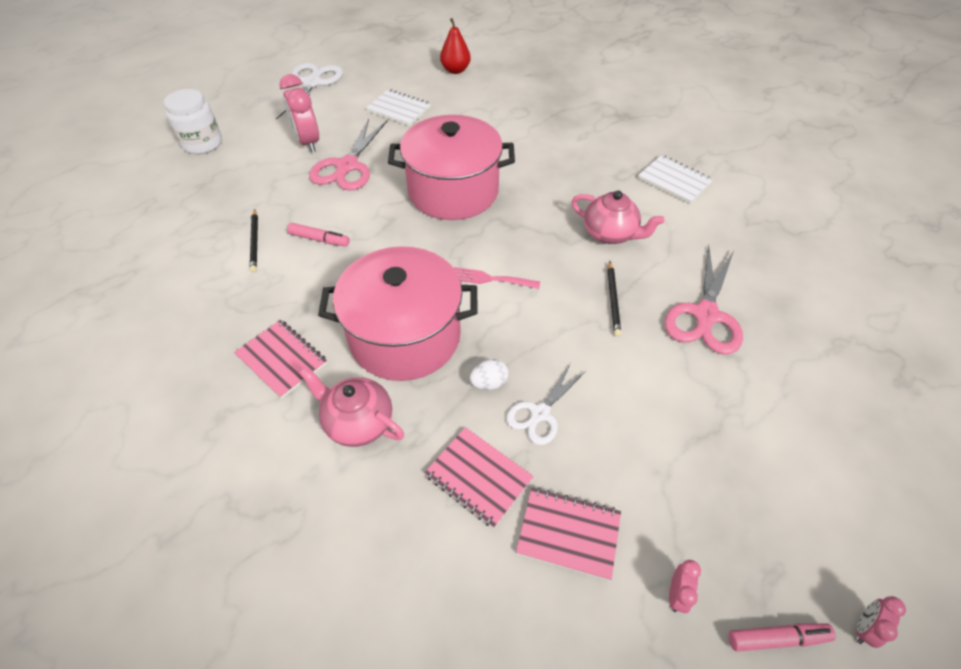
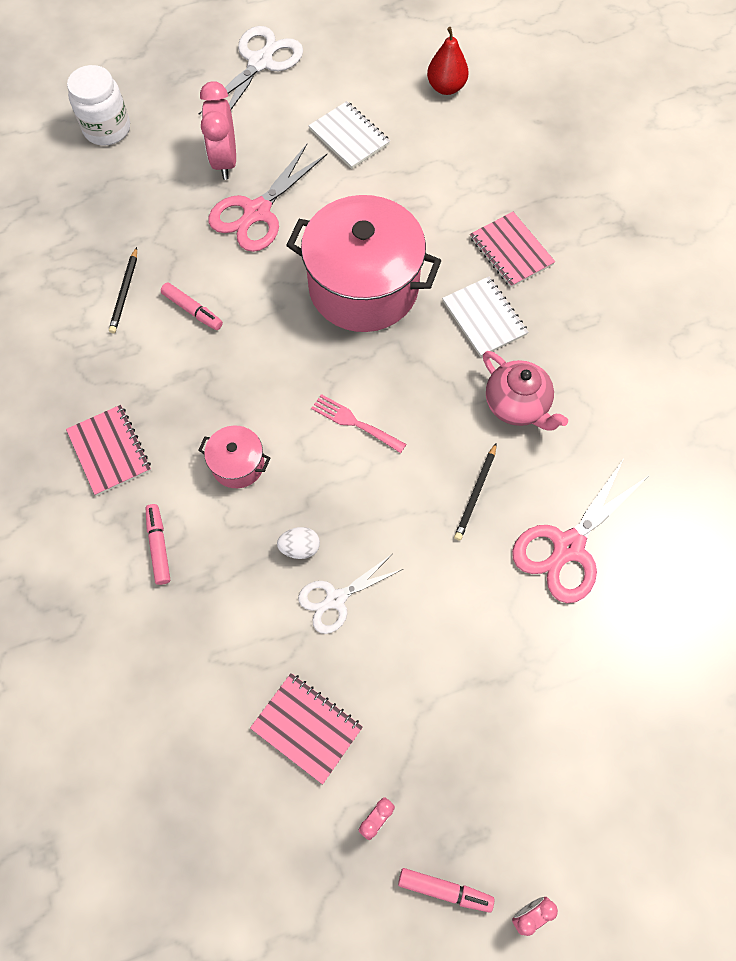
camera: 20 degrees right, 15 degrees up
pink teapot [299,367,404,447] -> pink marker [146,504,170,585]
pink pot [318,246,478,381] -> pink pot [198,426,270,488], size x0.44
pink notebook [424,427,534,528] -> pink notebook moved to [470,212,555,287]
white notebook [638,155,713,204] -> white notebook moved to [442,276,528,357]

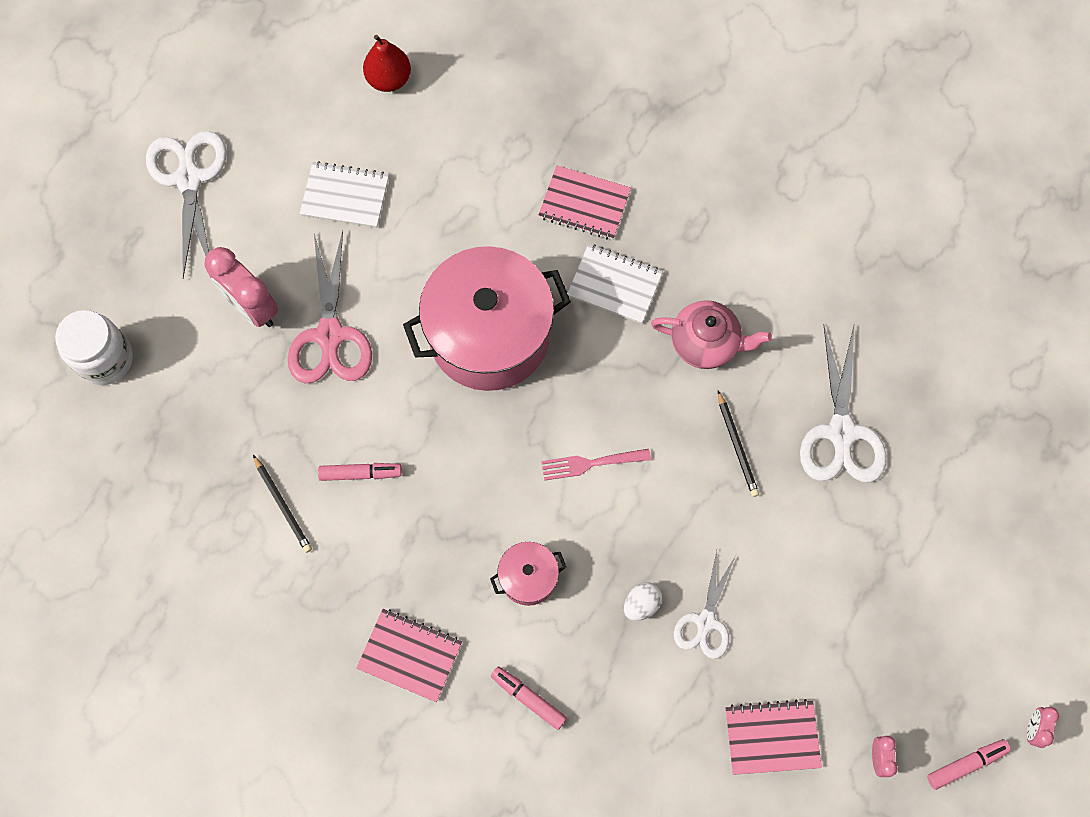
camera: 40 degrees left, 5 degrees up
pink scissors [512,460,648,603] -> white scissors [800,324,886,483]

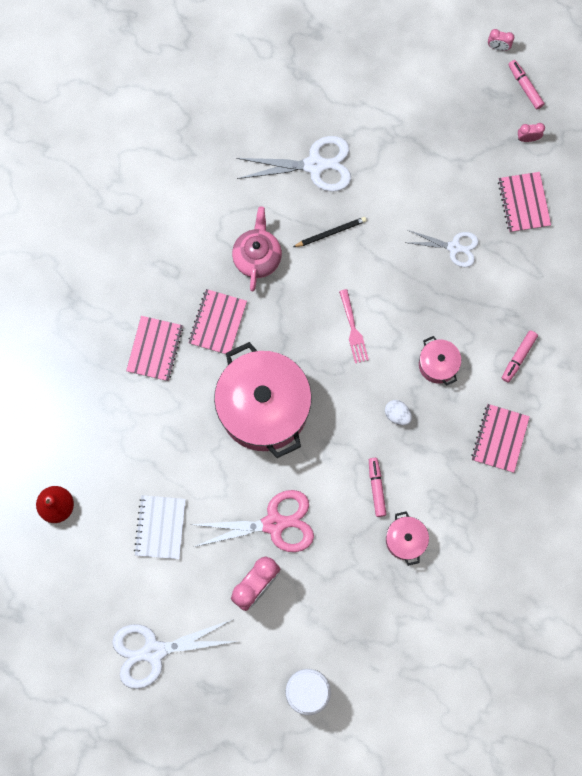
camera: 95 degrees left, 5 degrees up
black pencil [253,455,312,553] -> pink pot [386,511,429,566]
white notebook [567,244,663,324] -> pink notebook [188,289,247,354]
white egg [624,582,662,621] -> white egg moved to [385,400,412,425]

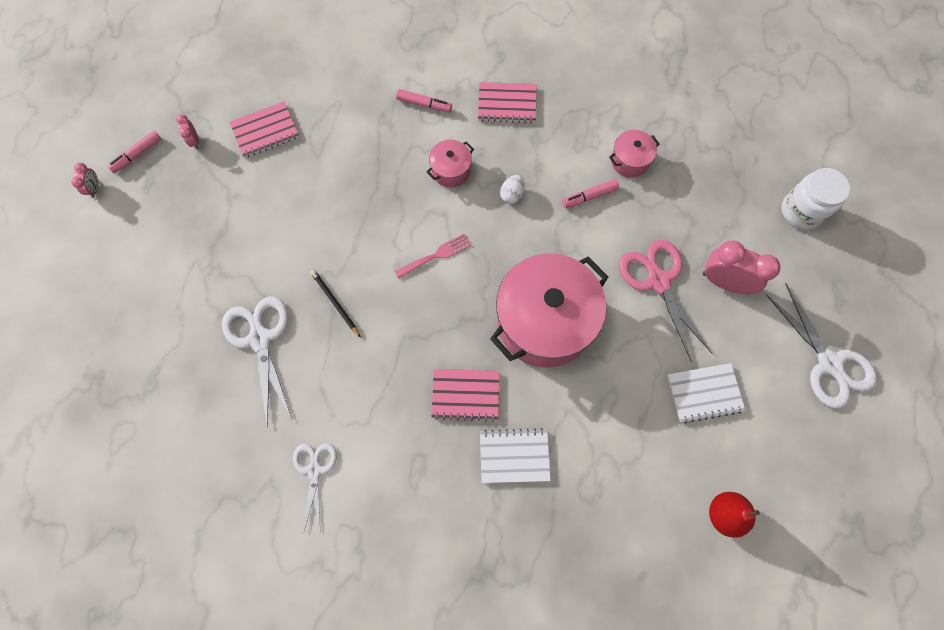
camera: 105 degrees left, 5 degrees down
pink notebook [126,316,183,381] -> white notebook [480,428,551,483]
pink teapot [232,207,282,291] -> none
white scissors [405,230,479,267] -> white scissors moved to [293,443,337,530]

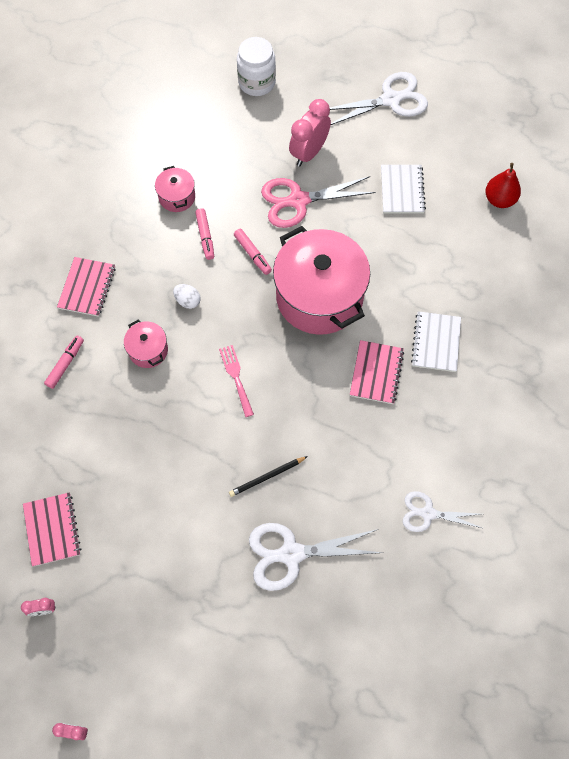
camera: 80 degrees left, 5 degrees down
pink marker [107,131,161,173] -> pink marker moved to [234,229,272,275]

